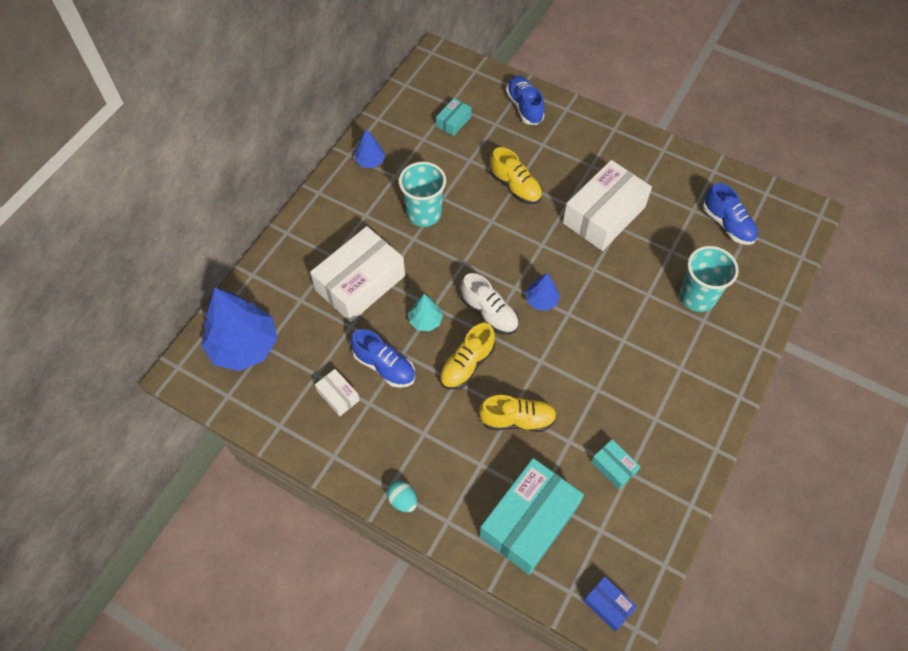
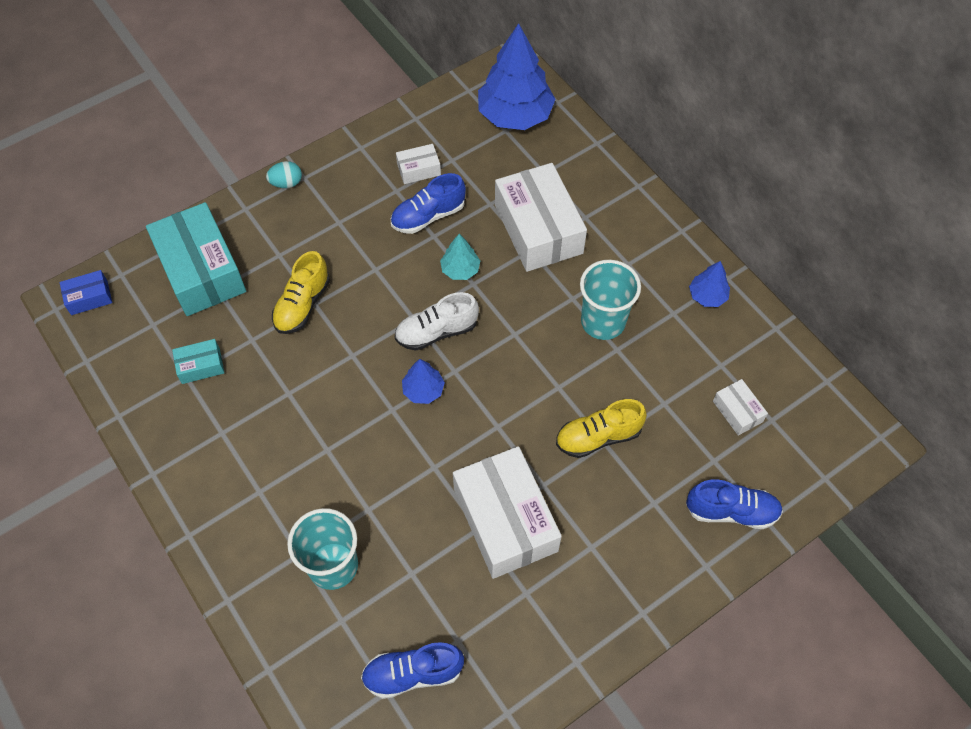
camera: 115 degrees right, 0 degrees up
turquoise box [436,98,471,136] -> white box [713,379,768,436]
yellow shoe [439,323,495,389] -> none

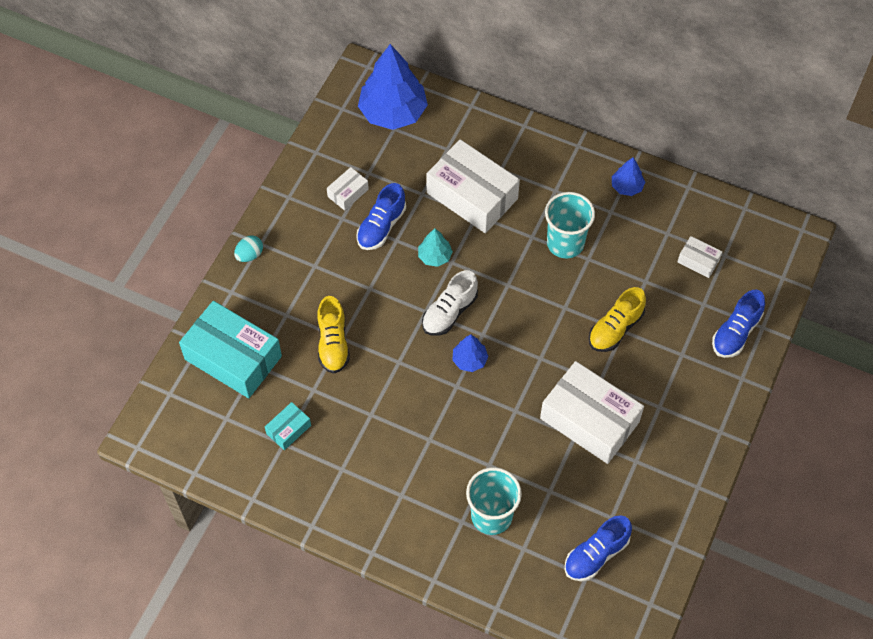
camera: 30 degrees left, 0 degrees up
blue box [59,270,112,315] -> none
blue shoe [686,479,783,529] -> blue shoe turned 150 degrees clockwise [712,290,765,358]

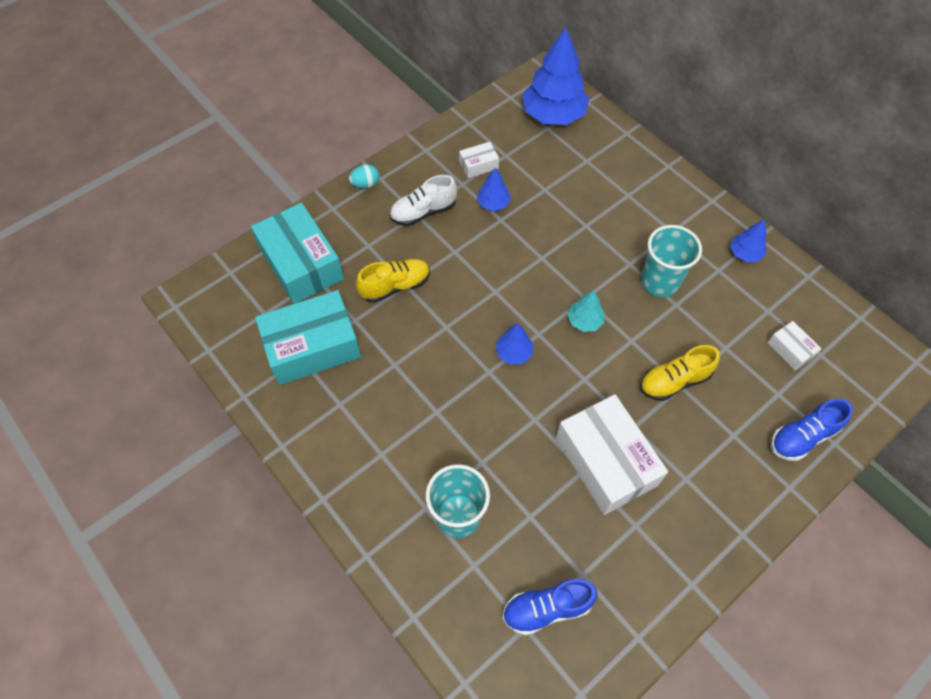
camera: 25 degrees right, 0 degrees up
turquoise box [265,402,311,450] -> turquoise box [255,290,361,385], size x2.19
yellow shoe [317,296,350,373] -> yellow shoe turned 135 degrees counterclockwise [356,259,430,303]
blue shoe [356,183,406,250] -> blue tree [477,167,511,211]
turquoise tree [418,228,453,267] -> turquoise tree moved to [567,290,604,332]
white shoe [422,270,478,336] -> white shoe moved to [390,175,457,226]
white box [426,139,520,233] -> none

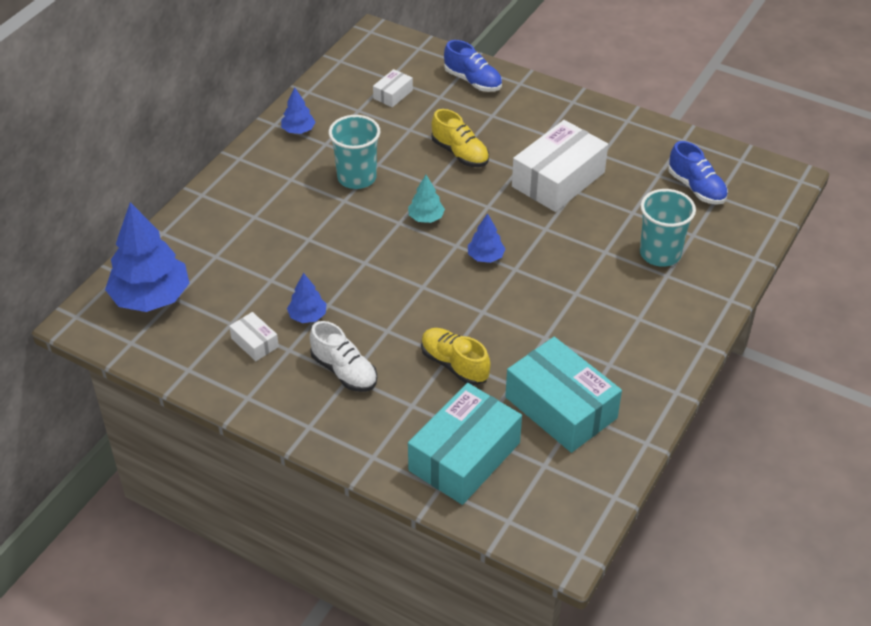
camera: 110 degrees left, 15 degrees down
turquoise egg [349,164,380,188] -> none

